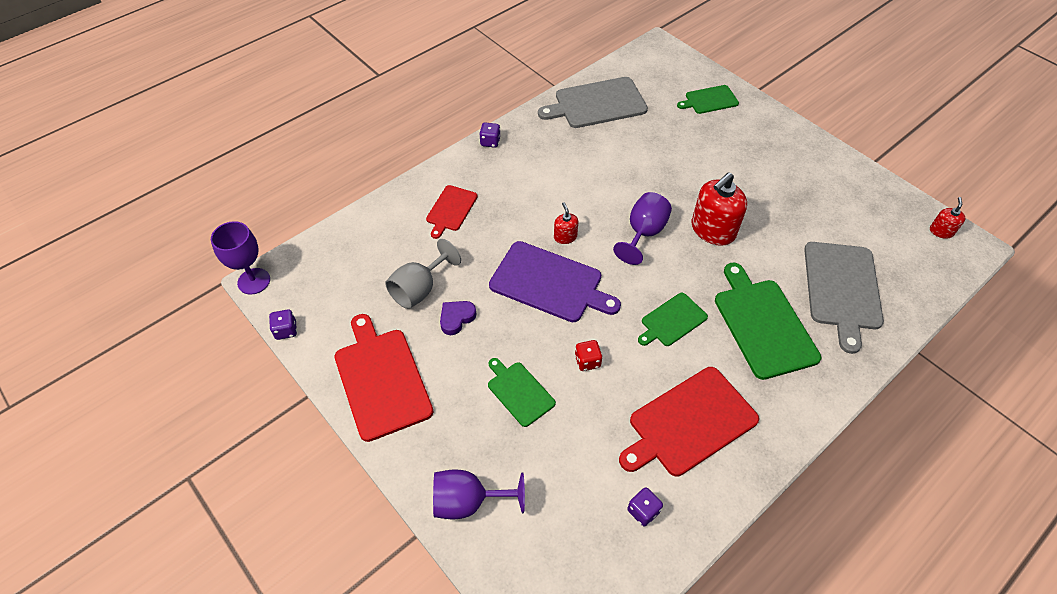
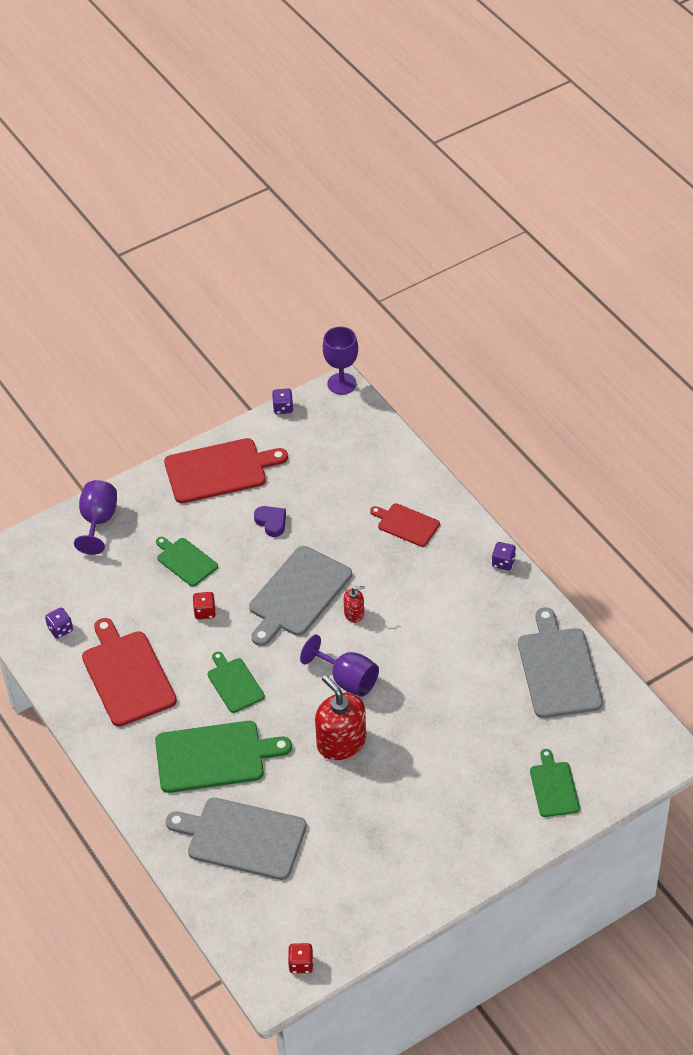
camera: 100 degrees right, 5 degrees down
grey goblet [385,239,461,309] -> none
green cutting board [488,358,556,427] -> green cutting board turned 105 degrees counterclockwise [156,537,218,586]
purple cutting board [489,241,621,322] -> grey cutting board [249,546,352,646]
red soap dispenser [930,197,966,239] -> red dice [288,943,313,973]

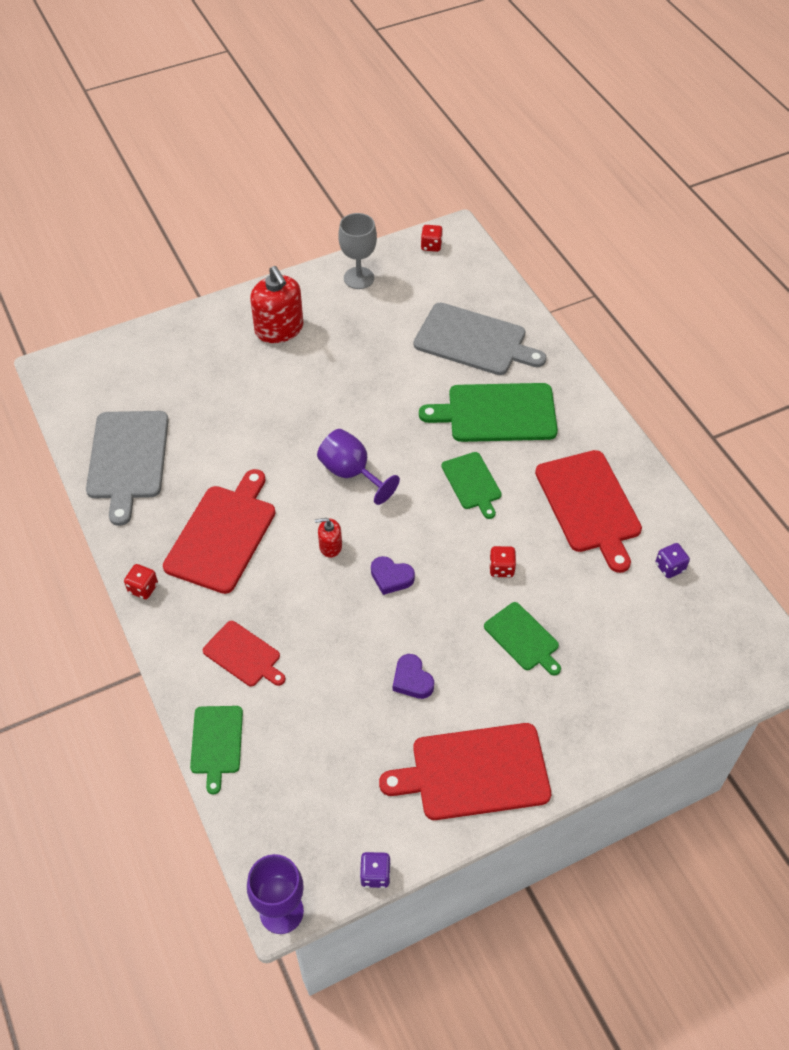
camera: 175 degrees left, 5 degrees up
purple goblet [74,480,117,555] -> none
grey cutting board [249,546,352,646] -> purple heart [371,556,415,595]
red soap dispenser [315,675,366,760] -> red soap dispenser moved to [250,266,304,343]
purple dice [492,542,516,570] -> red dice [124,564,158,599]
green cutting board [530,749,580,817] -> green cutting board moved to [190,706,243,794]
none -> red cutting board [163,469,276,594]
none -> grey goblet [338,213,377,289]

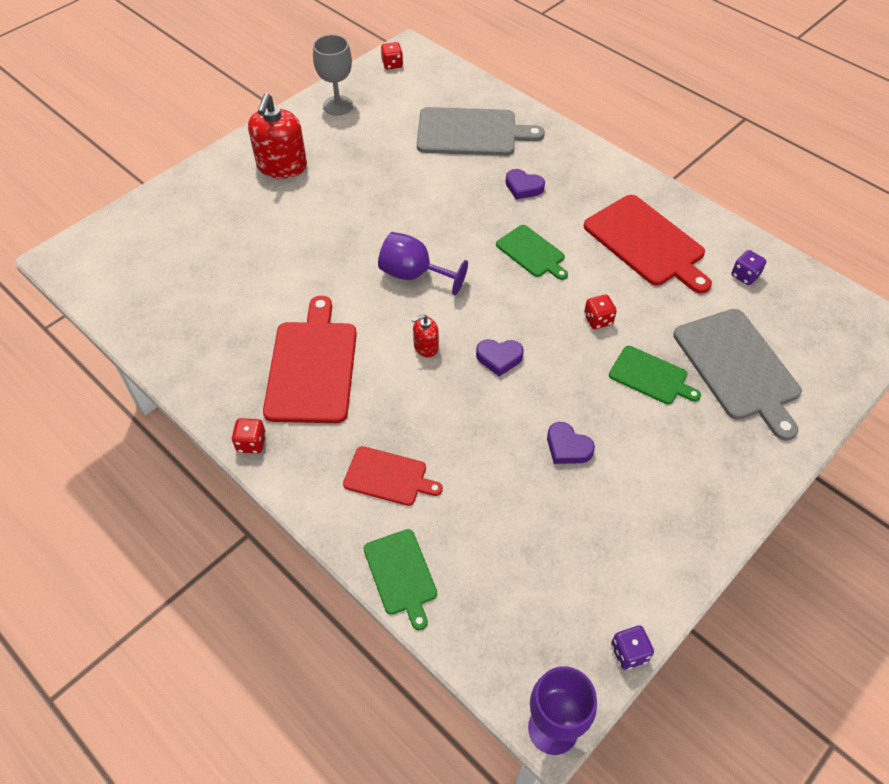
camera: 20 degrees left, 0 degrees up
grey cutting board [86,411,169,526] -> grey cutting board moved to [673,309,802,441]
red soap dispenser [250,266,304,343] -> red soap dispenser turned 60 degrees clockwise [248,93,307,179]
red cutting board [379,723,551,820] -> none
green cutting board [419,383,558,442] -> purple heart [505,169,545,200]

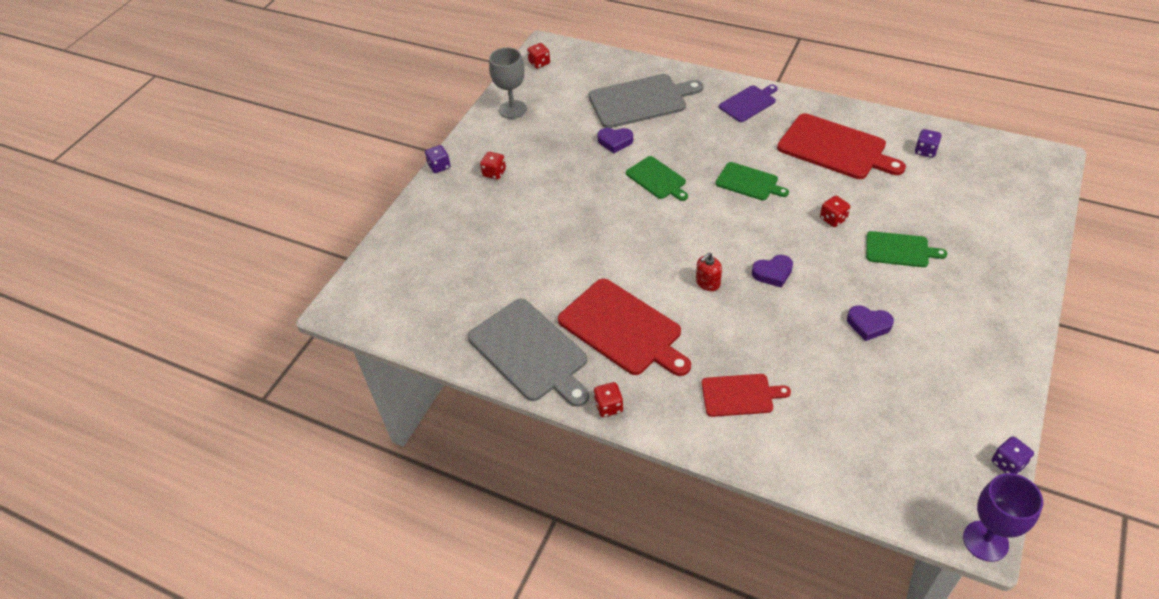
camera: 15 degrees left, 5 degrees down
red soap dispenser [248,93,307,179] -> red dice [480,152,506,179]
red cutting board [263,296,357,423] -> red cutting board turned 150 degrees clockwise [558,279,691,376]
green cutting board [364,529,437,630] -> green cutting board moved to [626,156,688,201]
purple goblet [378,232,468,295] -> none
purple heart [505,169,545,200] -> purple heart moved to [597,128,633,153]
grey cutting board [673,309,802,441] -> grey cutting board moved to [468,299,589,407]
none -> purple dice [425,145,450,173]
none -> purple cutting board [719,85,777,122]

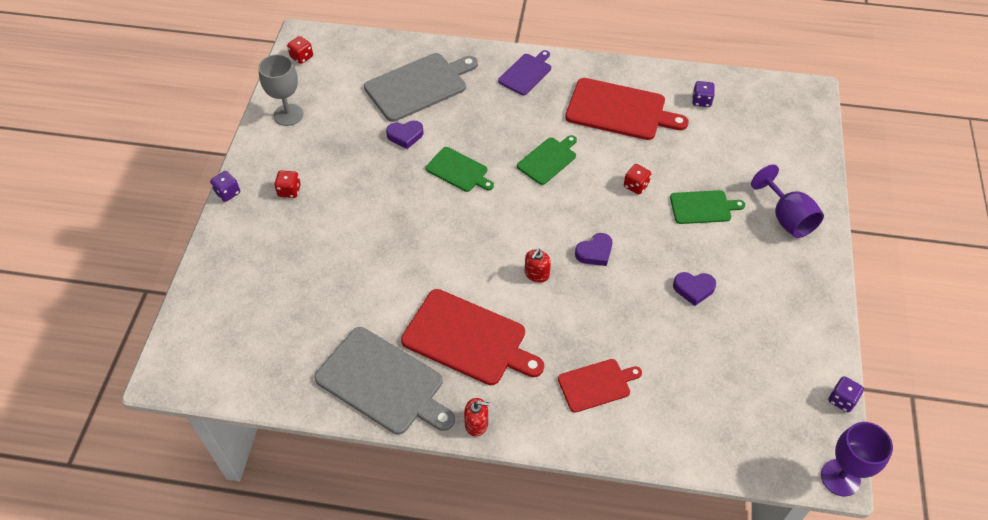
camera: 20 degrees left, 5 degrees up
red dice [593,382,623,417] -> red soap dispenser [464,398,490,437]
green cutting board [715,162,789,200] -> green cutting board turned 60 degrees counterclockwise [517,135,577,185]
none -> purple goblet [751,164,824,238]

